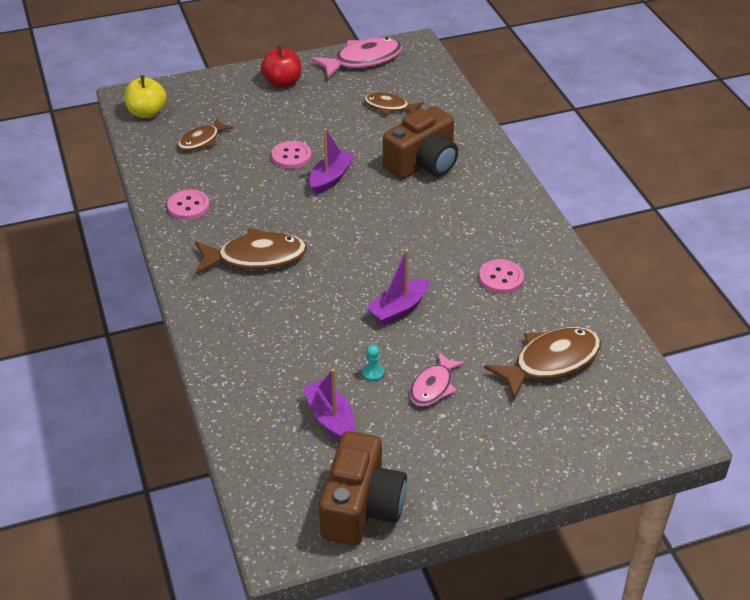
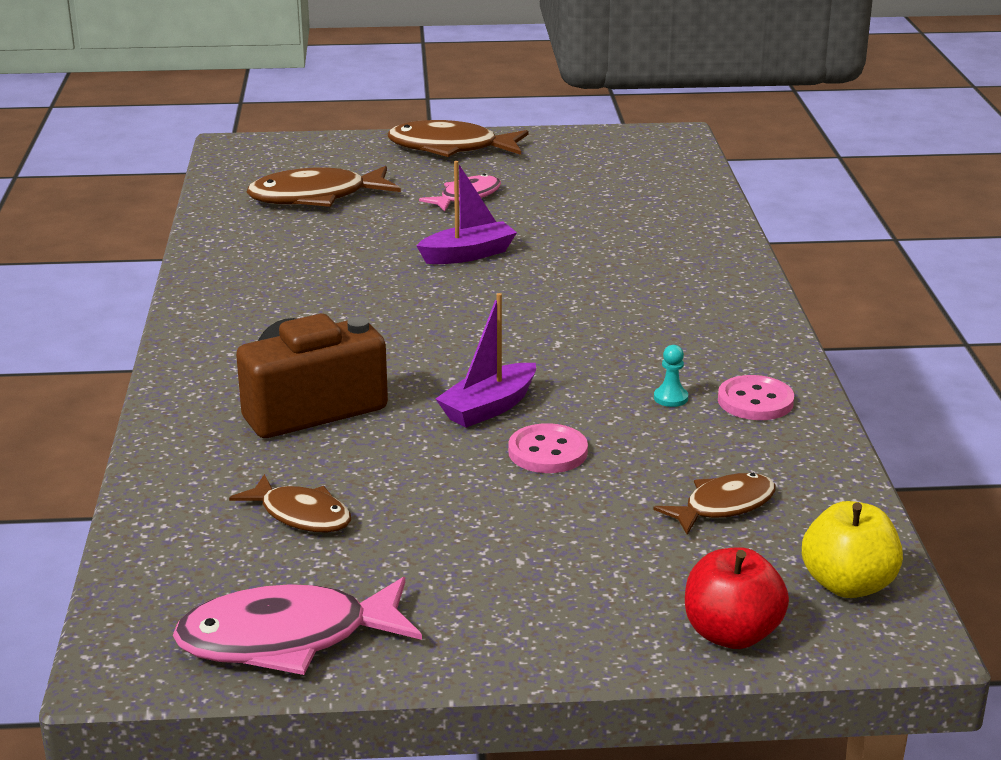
camera: 165 degrees left, 15 degrees down
brown fish [195,228,307,274] -> brown fish moved to [387,120,528,157]
red apple [261,46,301,88] -> red apple moved to [685,547,789,649]
purple boat [303,369,355,440] -> none
brown camera [319,431,407,546] -> none
turquoise pawn [362,345,384,381] -> turquoise pawn moved to [654,345,688,407]
pink button [479,259,524,294] -> none

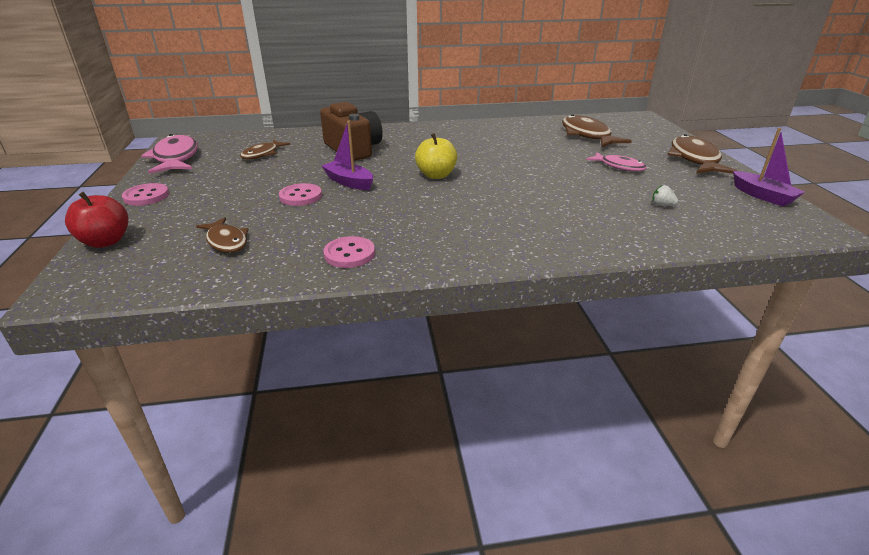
camera: 85 degrees right, 5 degrees up
purple boat [416,161,517,264] -> purple boat moved to [733,128,805,207]
turquoise pawn [654,345,688,407] -> none
yellow apple [802,501,903,598] -> yellow apple moved to [415,133,457,179]
none -> pink button [122,183,169,206]
none -> white strawberry [652,185,678,206]

